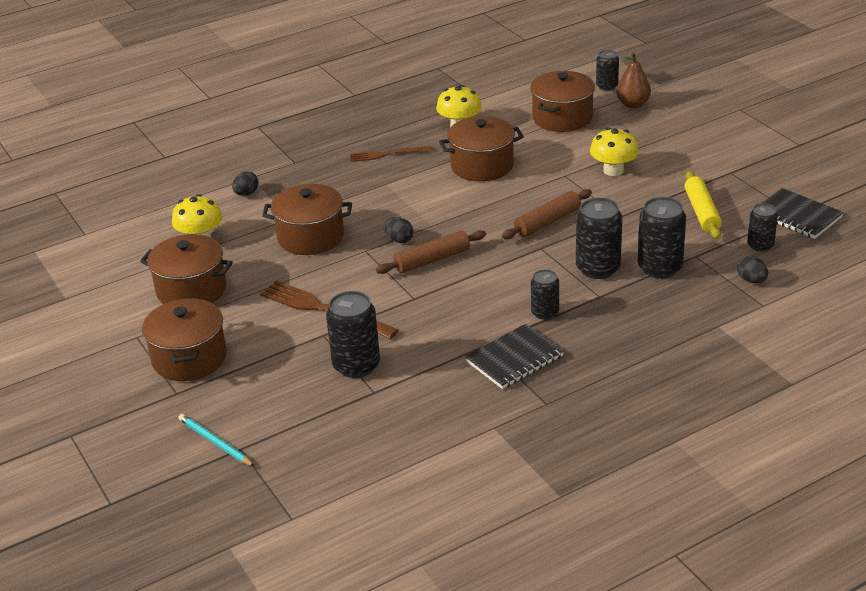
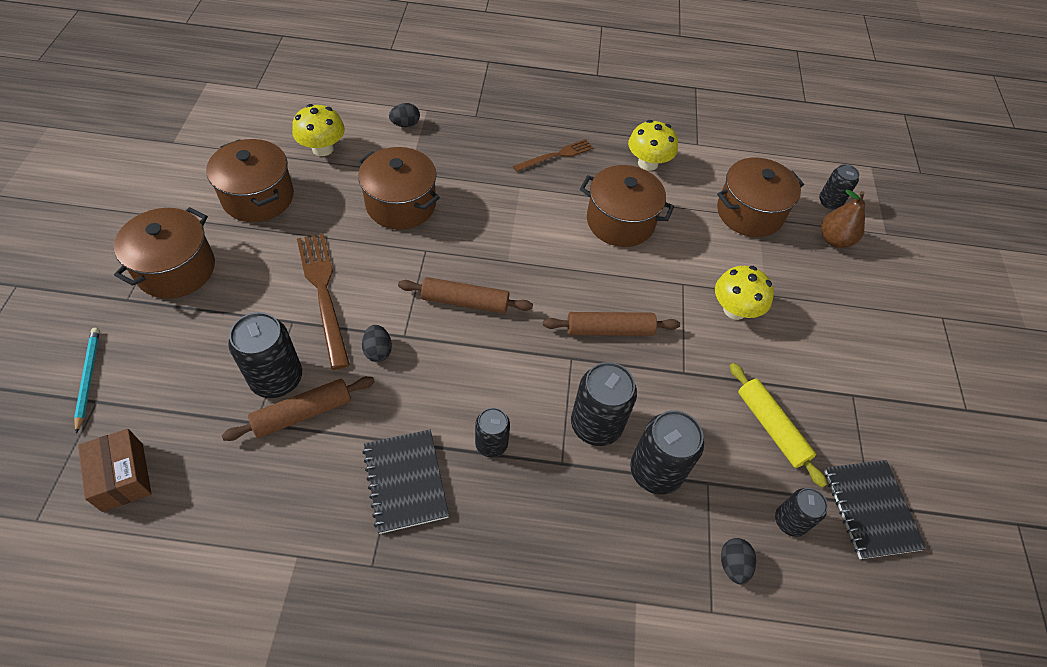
camera: 30 degrees right, 20 degrees up
brown fork [350,146,433,162] -> brown fork turned 120 degrees clockwise [513,139,593,172]
black egg [384,217,413,243] -> black egg moved to [362,325,392,362]
black notebook [465,324,564,389] -> black notebook turned 75 degrees clockwise [362,430,449,534]
yellow rolling pin [685,171,722,239] -> yellow rolling pin turned 60 degrees counterclockwise [730,363,827,488]
none -> brown box [78,429,152,512]
none -> brown rolling pin [222,376,375,441]

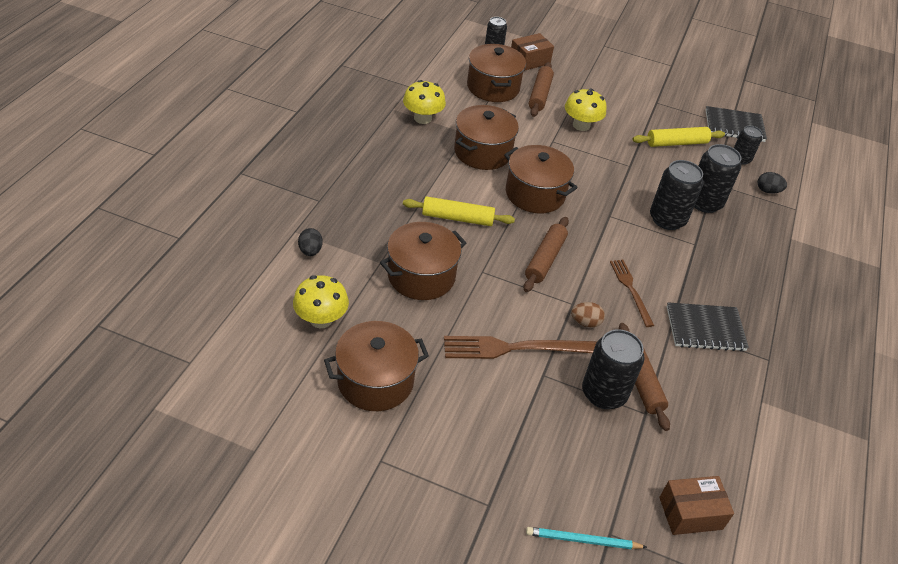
camera: 75 degrees left, 10 degrees down
brown pot [114,207,215,299] -> brown pot moved to [504,145,578,213]
black egg [362,325,392,362] -> brown egg [571,302,605,328]
black can [475,408,510,457] -> none
brown fork [513,139,593,172] -> brown fork moved to [610,260,654,327]
brown rolling pin [543,312,680,336] -> brown rolling pin moved to [529,62,554,117]
brown pear [821,190,865,248] -> brown box [511,33,554,71]
none -> yellow rolling pin [403,197,515,226]

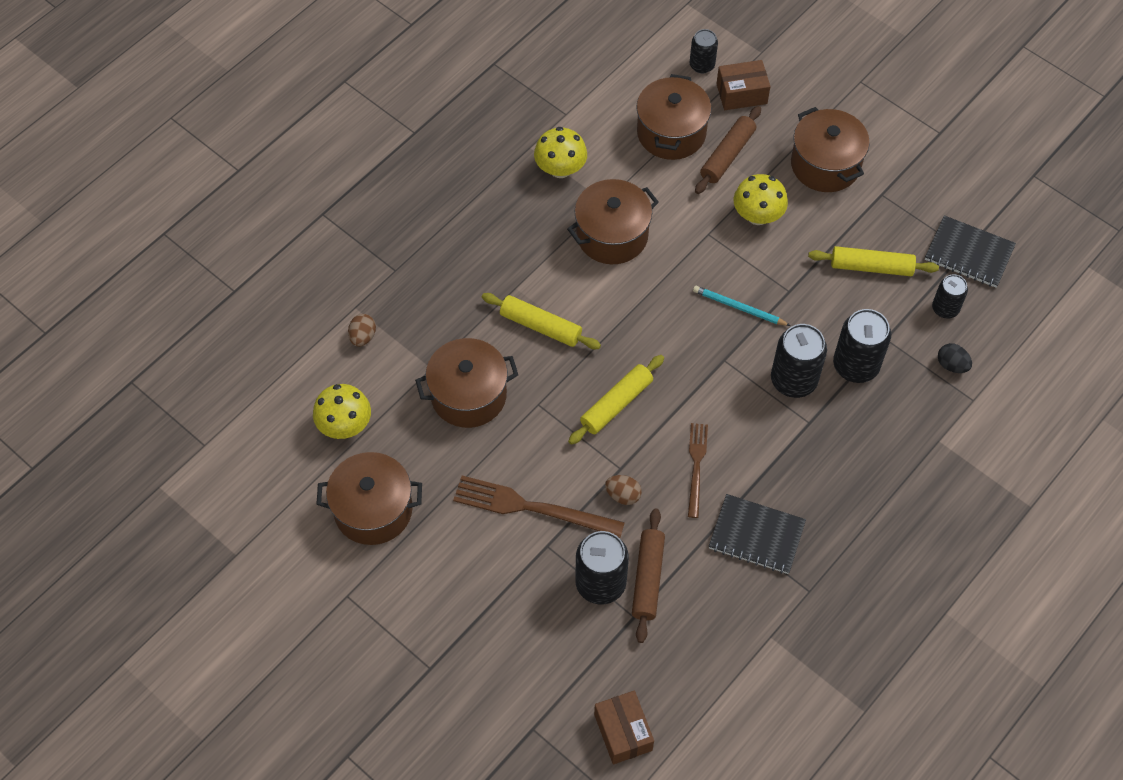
camera: 25 degrees right, 15 degrees up
black egg [298,228,323,256] -> brown egg [348,314,376,347]
brown pot [504,145,578,213] -> brown pot moved to [791,107,870,192]
brown rolling pin [523,217,569,292] -> yellow rolling pin [568,355,664,445]
turquoise pencil [526,527,647,549] -> turquoise pencil moved to [693,286,791,326]
brown box [659,476,734,535] -> brown box turned 60 degrees clockwise [594,691,654,764]

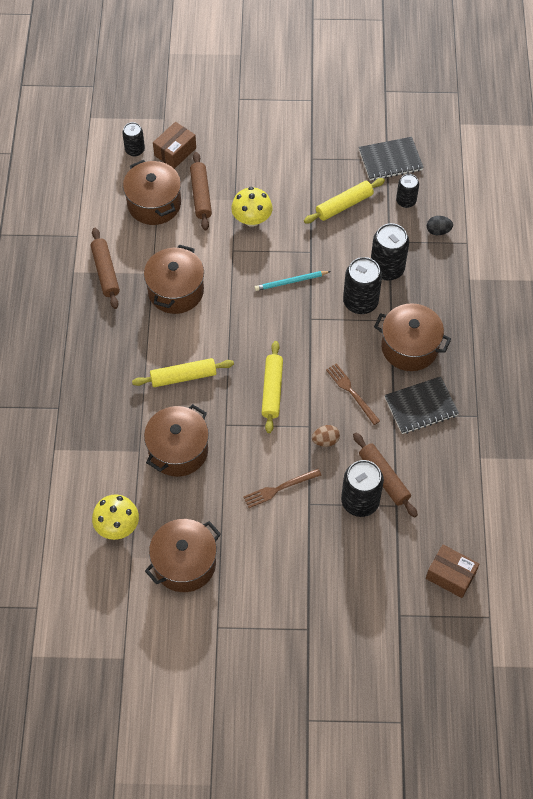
camera: 40 degrees left, 0 degrees up
brown egg [348,314,376,347] -> none
brown fork [453,476,625,538] -> brown fork [243,469,321,508], size x0.61
yellow mushroom [534,127,587,178] -> brown rolling pin [91,228,120,309]
brown pot [791,107,870,192] -> brown pot moved to [374,303,451,371]

